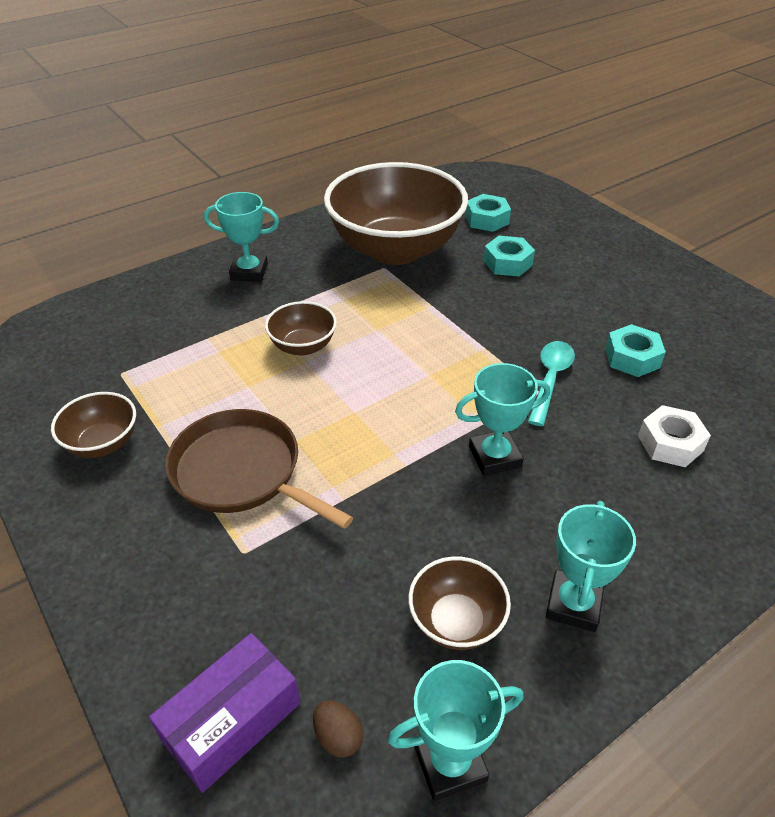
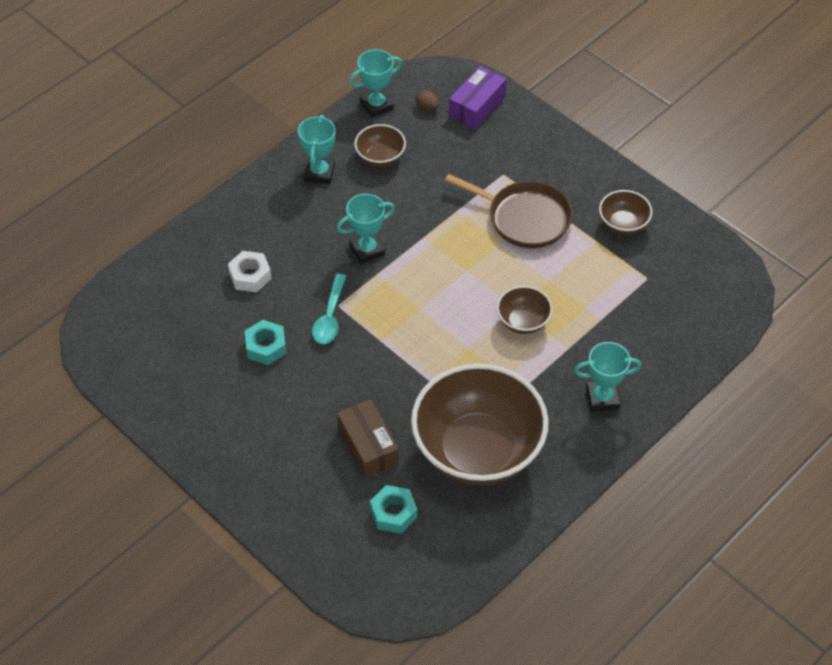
camera: 170 degrees right, 10 degrees up
turquoise nut [483,236,535,277] -> brown box [337,399,399,478]

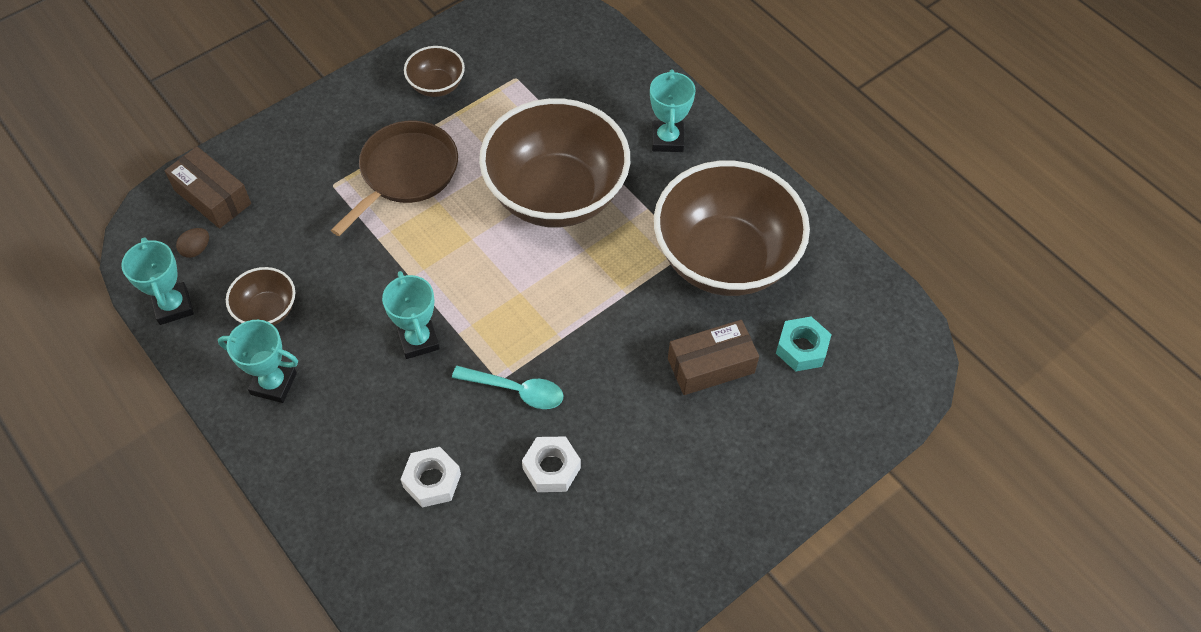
camera: 85 degrees left, 5 degrees up
turquoise nut [245,320,286,365] -> white nut [522,437,581,492]
purple box [449,66,507,130] -> brown box [164,146,251,229]
brown bowl [497,286,553,334] -> brown bowl [479,98,630,227], size x2.29

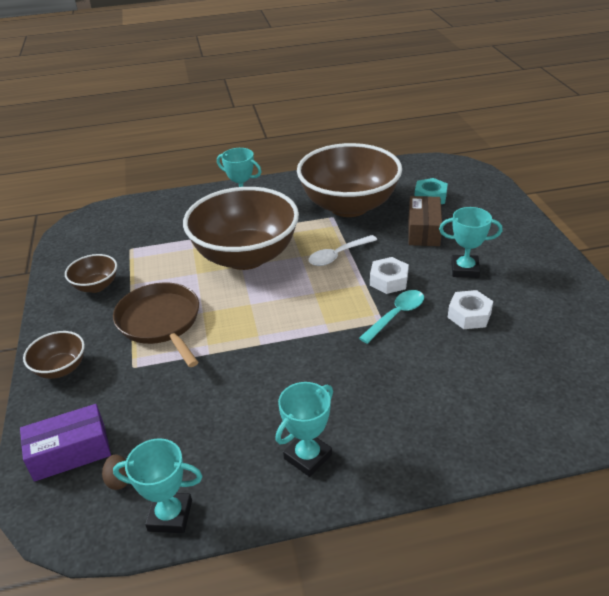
camera: 60 degrees left, 20 degrees down
brown box [164,146,251,229] -> purple box [20,404,111,482]
brown bowl [226,267,295,325] -> brown bowl moved to [23,331,85,379]
turquoise trophy [382,271,440,359] -> turquoise trophy moved to [439,207,502,278]
white nut [400,447,461,508] -> white nut moved to [370,257,409,294]
none -> white spoon [309,235,377,266]

